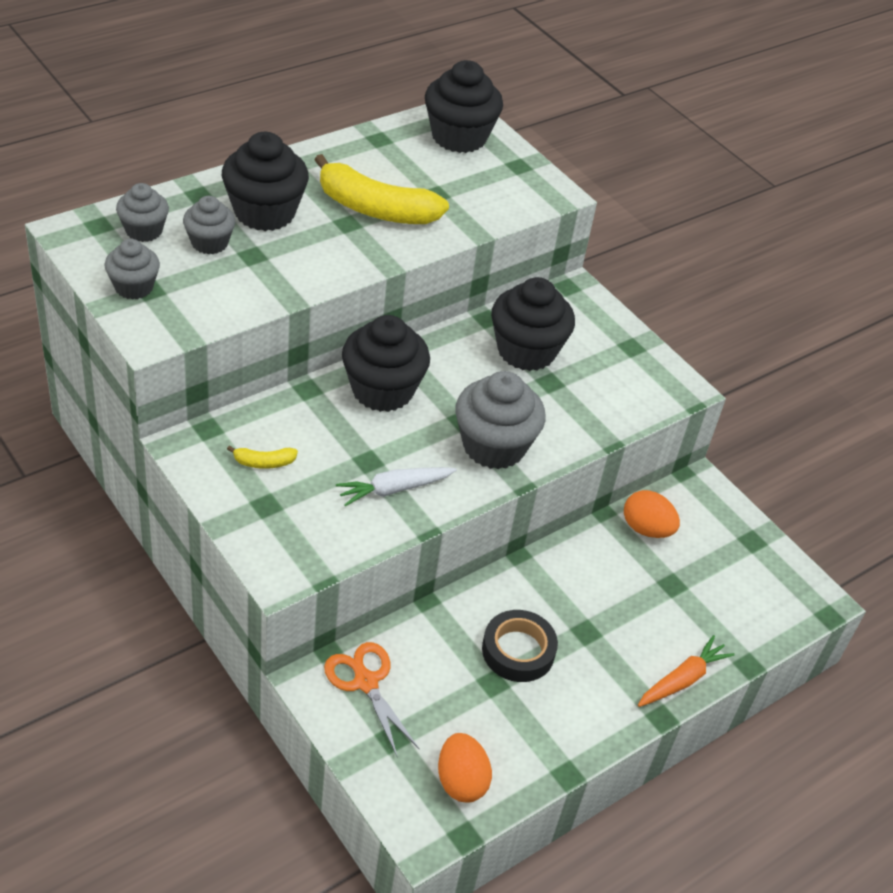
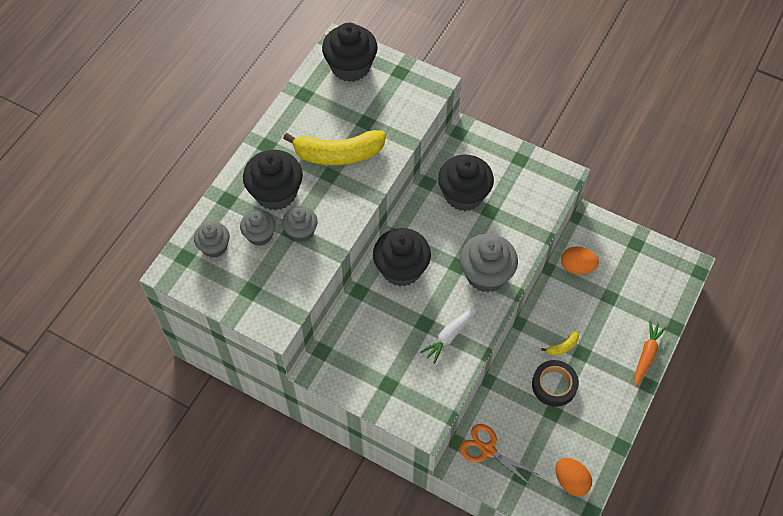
camera: 20 degrees left, 15 degrees up
grey cupcake [105,239,160,300] -> grey cupcake moved to [282,206,318,242]
yellow banana [227,445,298,469] -> yellow banana moved to [541,331,579,356]

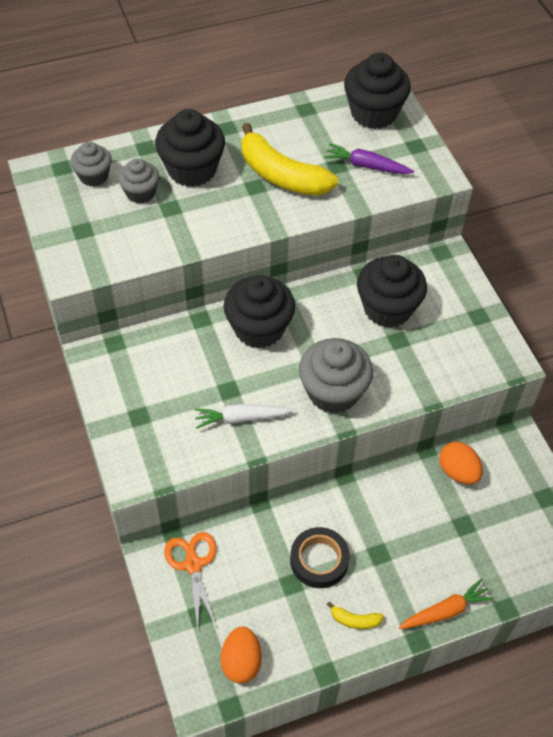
camera: 40 degrees right, 5 degrees down
grey cupcake [282,206,318,242] -> none
yellow banana [541,331,579,356] -> yellow banana moved to [327,602,384,629]
none -> purple carrot [324,143,414,174]

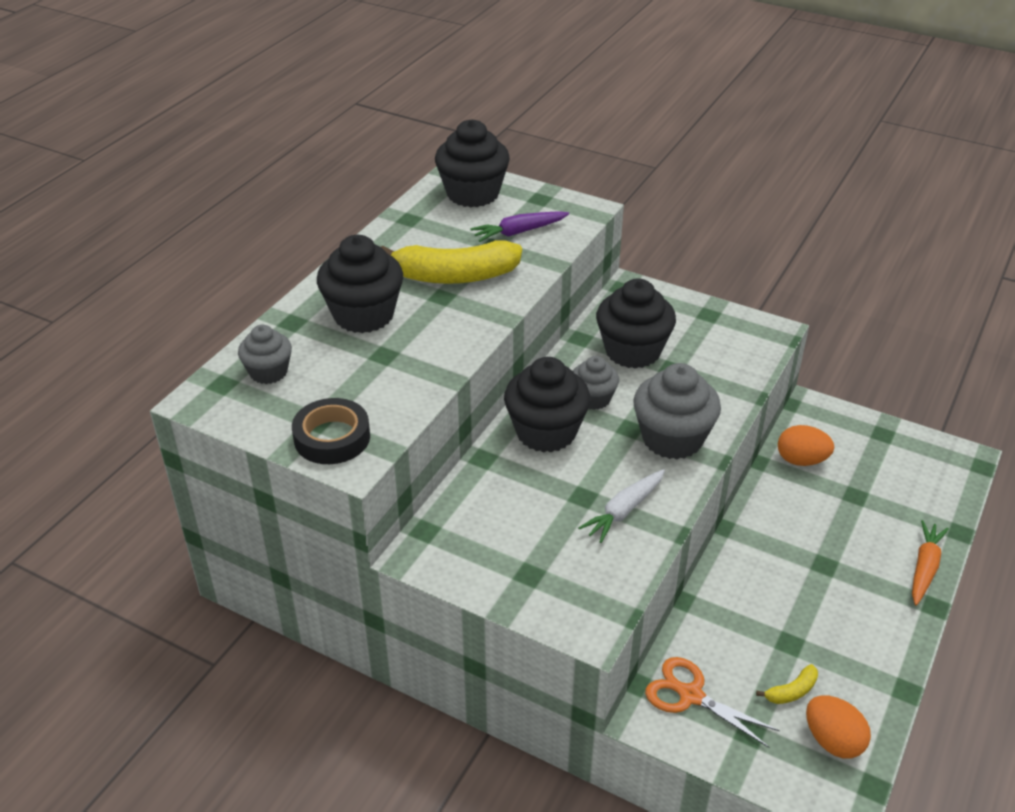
camera: 40 degrees left, 15 degrees down
grey cupcake [118,158,159,204] -> grey cupcake moved to [573,356,619,410]
black tape [290,527,350,588] -> black tape moved to [292,398,370,464]
yellow banana [327,602,384,629] -> yellow banana moved to [756,664,818,704]

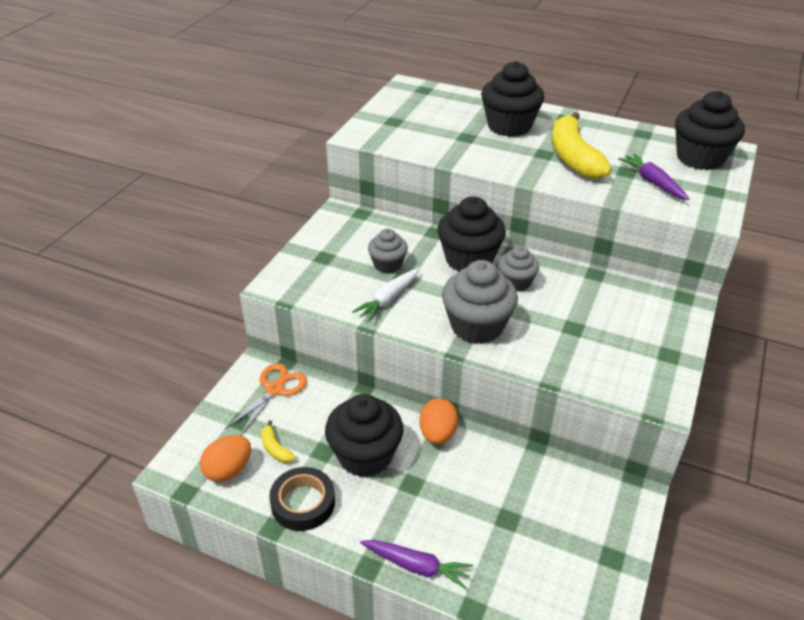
camera: 85 degrees right, 0 degrees up
grey cupcake [238,325,292,384] -> grey cupcake moved to [368,229,408,273]
black tape [292,398,370,464] -> black tape moved to [269,467,335,531]
white carrot [578,469,665,543] -> white carrot turned 90 degrees counterclockwise [352,268,419,322]
black cupcake [596,278,676,369] -> black cupcake moved to [325,394,403,477]
orange egg [778,425,834,466] -> orange egg moved to [419,398,458,444]
orange carrot [912,520,949,606] -> purple carrot [360,540,473,589]

